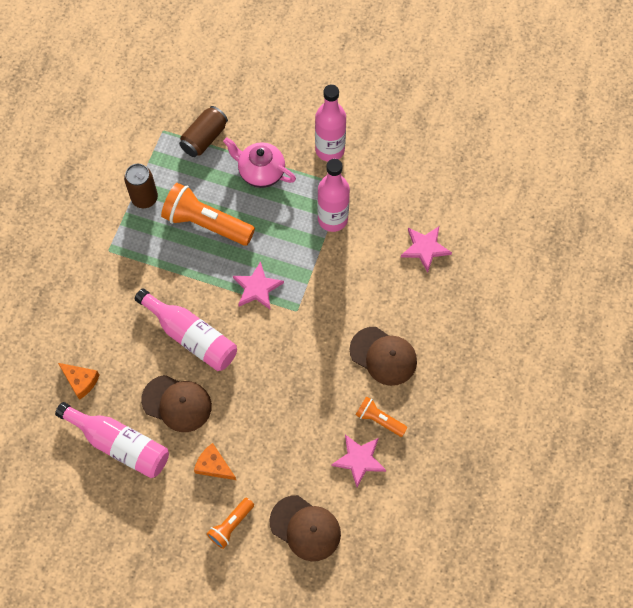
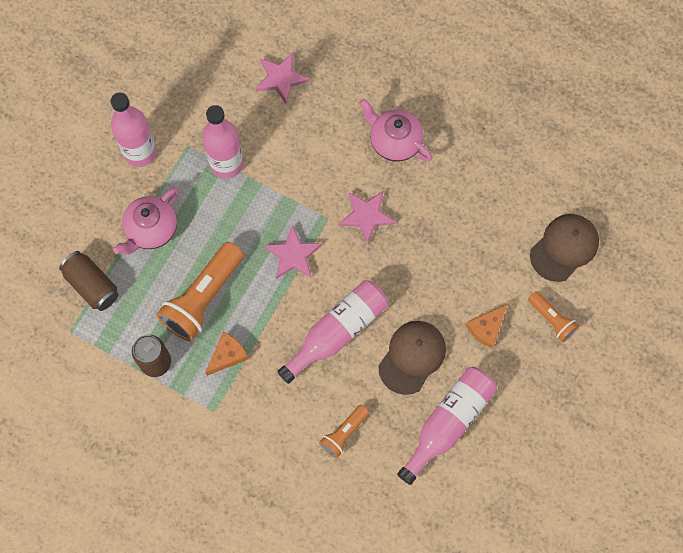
camera: 80 degrees left, 5 degrees up
orange cheese [58,363,99,400] -> orange cheese moved to [205,332,249,376]
pink star [331,434,386,487] -> pink star moved to [339,191,396,244]
brown cap [350,327,417,386] -> pink teapot [359,99,432,162]
orange flashlight [355,396,408,437] -> orange flashlight moved to [319,405,369,458]

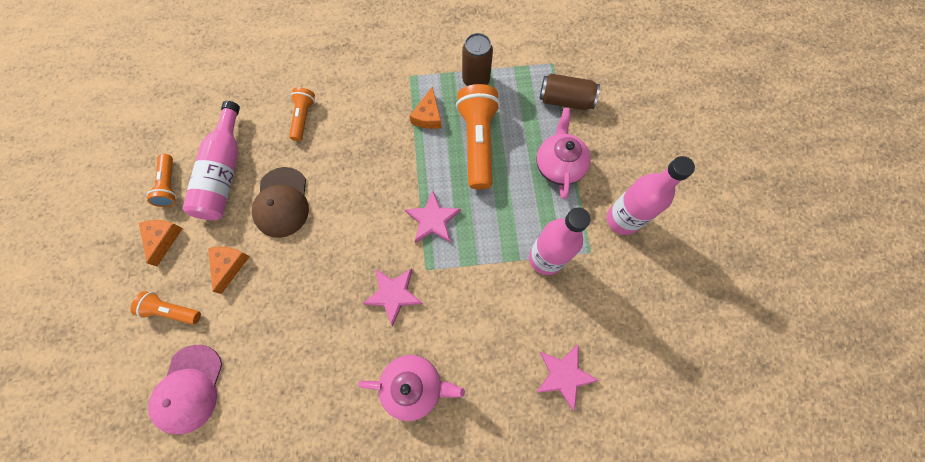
camera: 145 degrees right, 0 degrees up
pink bottle [277,280,388,384] -> none
brown cap [530,214,599,282] -> pink cap [148,345,222,434]
none -> orange cheese [139,220,183,266]
none -> orange flashlight [147,154,177,207]

